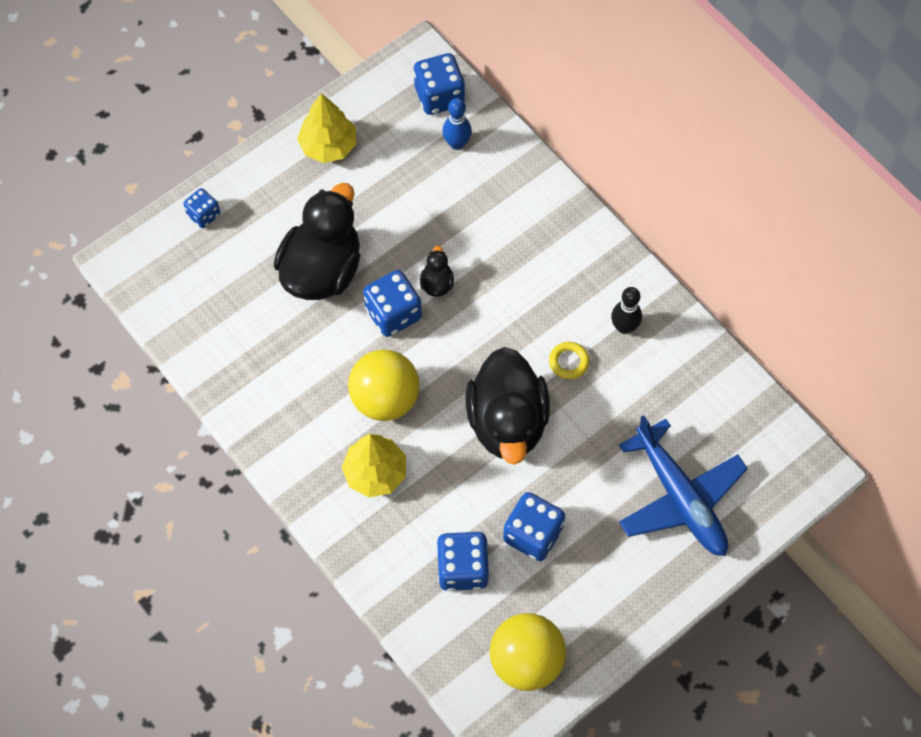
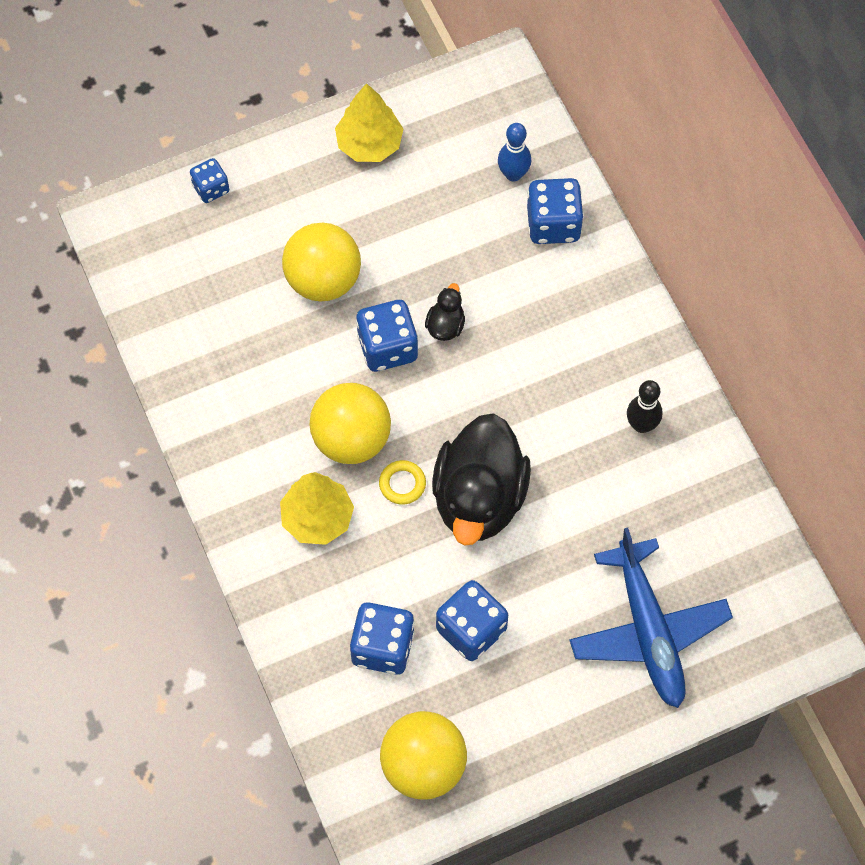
camera: 15 degrees right, 0 degrees up
black duck [274,183,360,300] -> yellow ball [282,223,361,302]
blue dice [413,53,465,115] -> blue dice moved to [527,178,584,244]
yellow ring [549,342,590,379] -> yellow ring moved to [379,460,426,505]

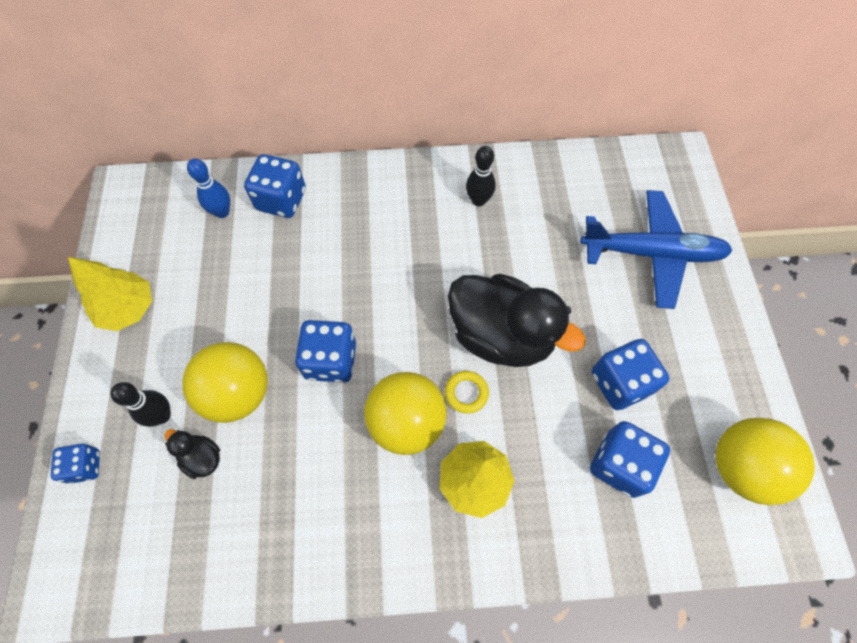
camera: 70 degrees left, 0 degrees up
black duck [425,283,465,341] -> black duck moved to [164,429,220,479]
none -> black bowling pin [110,382,171,427]

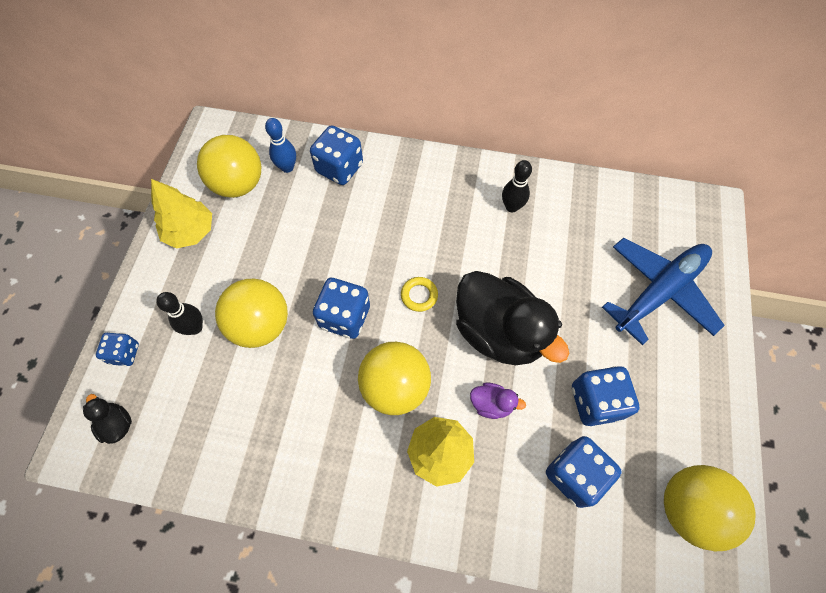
camera: 15 degrees right, 0 degrees up
black duck [164,429,220,479] -> black duck moved to [83,394,132,444]
yellow ring [445,371,489,414] -> yellow ring moved to [401,277,438,312]
blue plane [580,190,733,309] -> blue plane turned 60 degrees counterclockwise [602,238,725,345]
none -> yellow ball [197,135,261,198]
none -> purple duck [470,383,526,419]

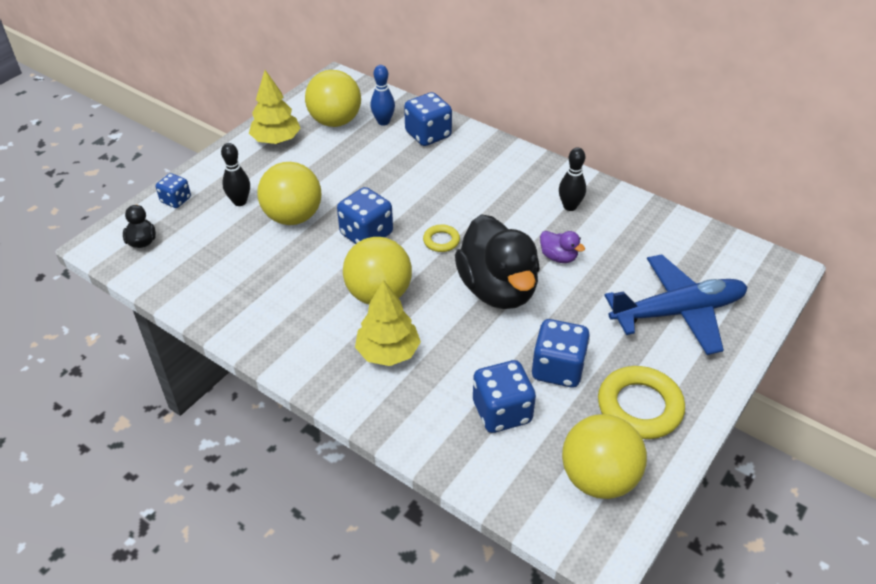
camera: 25 degrees right, 20 degrees down
purple duck [470,383,526,419] -> purple duck moved to [540,231,585,263]
none -> yellow ring [598,366,685,439]

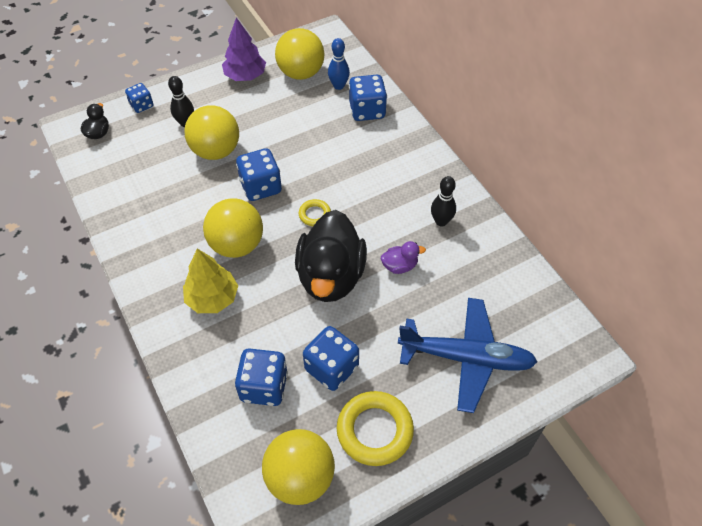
camera: 25 degrees right, 10 degrees up
yellow tree [249,70,301,144] -> purple tree [222,18,266,81]
purple duck [540,231,585,263] -> purple duck turned 75 degrees counterclockwise [381,241,426,274]

